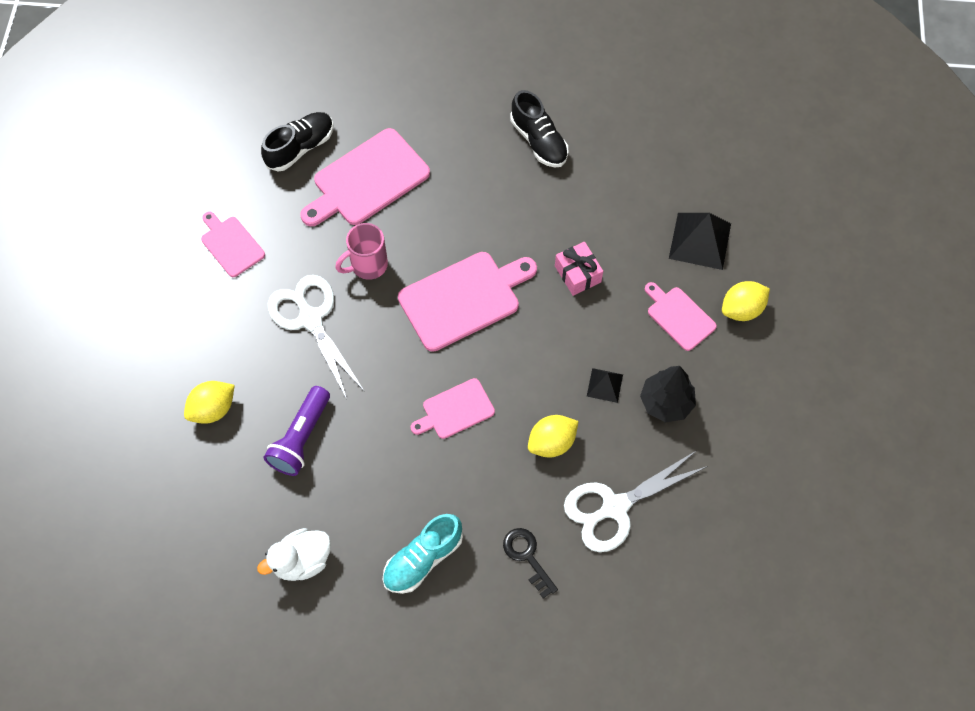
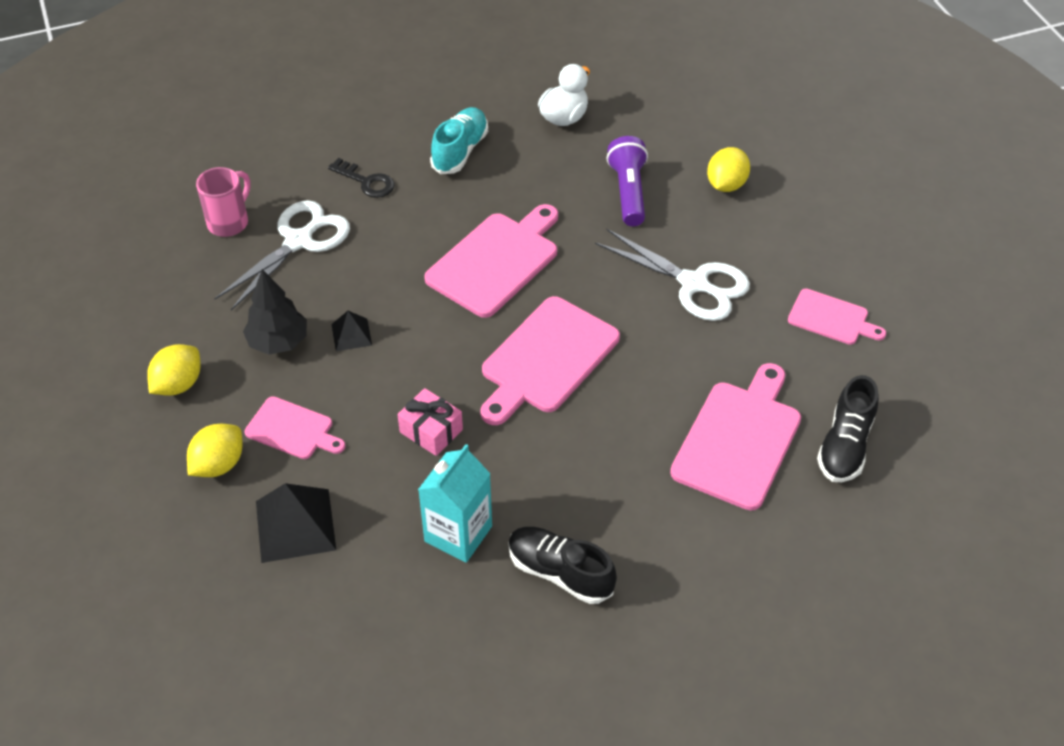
camera: 155 degrees right, 15 degrees down
pink mug [335,223,388,280] -> pink mug moved to [196,167,251,237]
pink cutting board [411,378,495,439] -> pink cutting board [424,204,558,318], size x1.75
yellow lemon [528,415,578,458] -> yellow lemon moved to [147,344,201,396]
none -> turquoise carton [418,444,492,563]

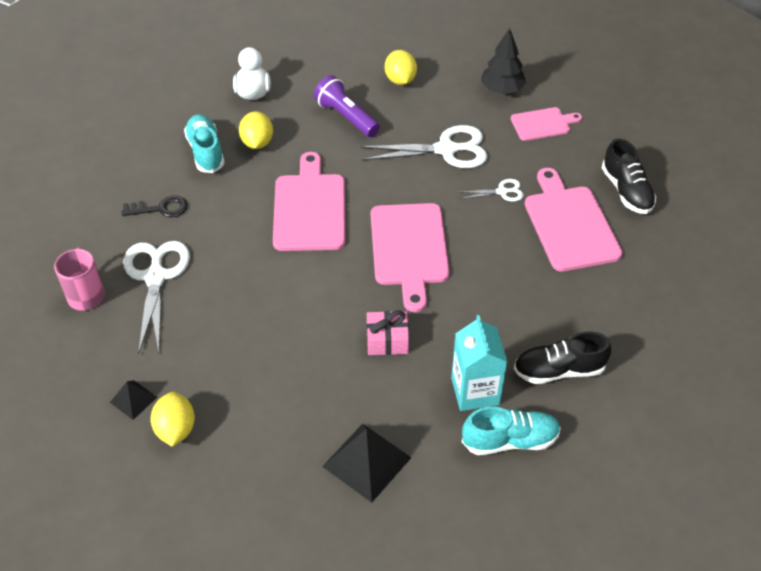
camera: 40 degrees left, 0 degrees up
yellow lemon [187,424,242,477] -> yellow lemon moved to [239,111,273,149]
black tree [243,269,307,355] -> black tree moved to [481,28,526,94]
pink cutting board [244,396,345,459] -> none
black pyramid [331,311,372,351] -> black pyramid moved to [110,380,157,420]
none -> white scissors [459,179,524,201]
none -> turquoise shoe [462,407,561,455]

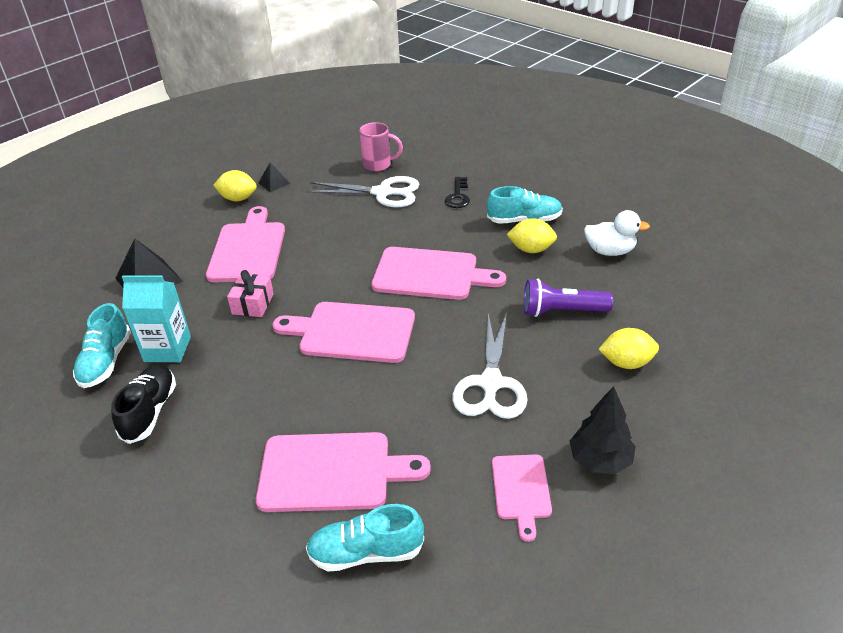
camera: 105 degrees right, 10 degrees down
purple flashlight [313,75,380,137] -> purple flashlight turned 150 degrees counterclockwise [524,279,613,317]
white scissors [459,179,524,201] -> none
black shoe [602,138,656,214] -> turquoise shoe [306,504,424,572]
none -> pink cutting board [206,206,285,282]

